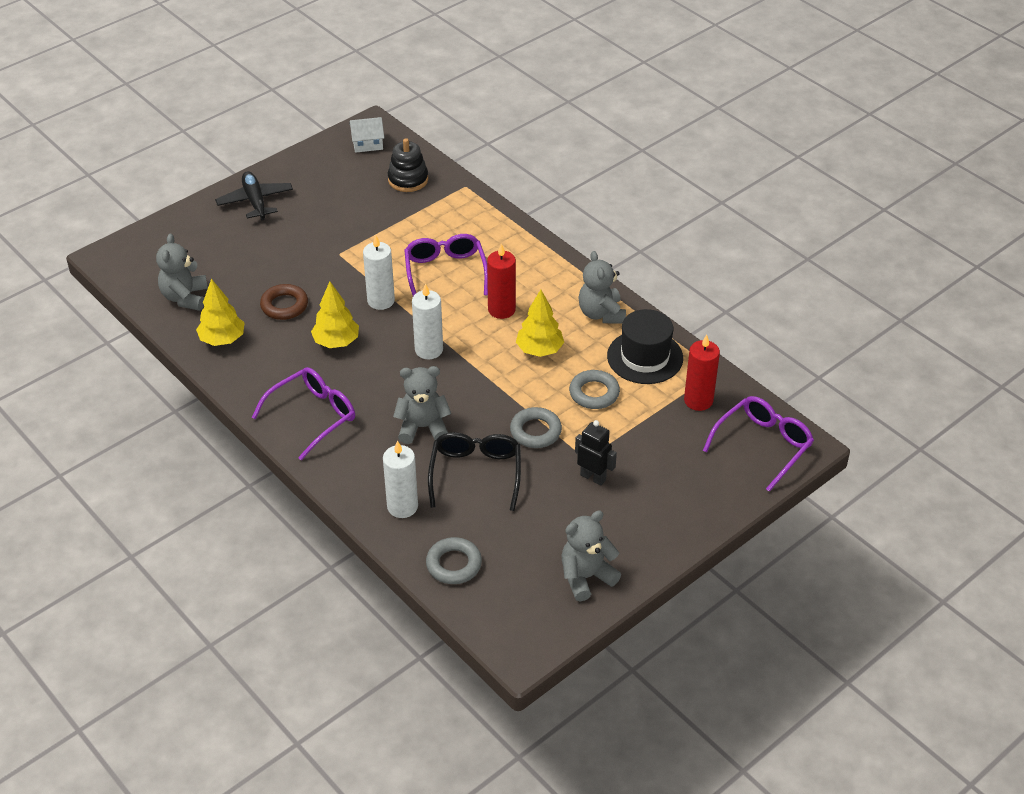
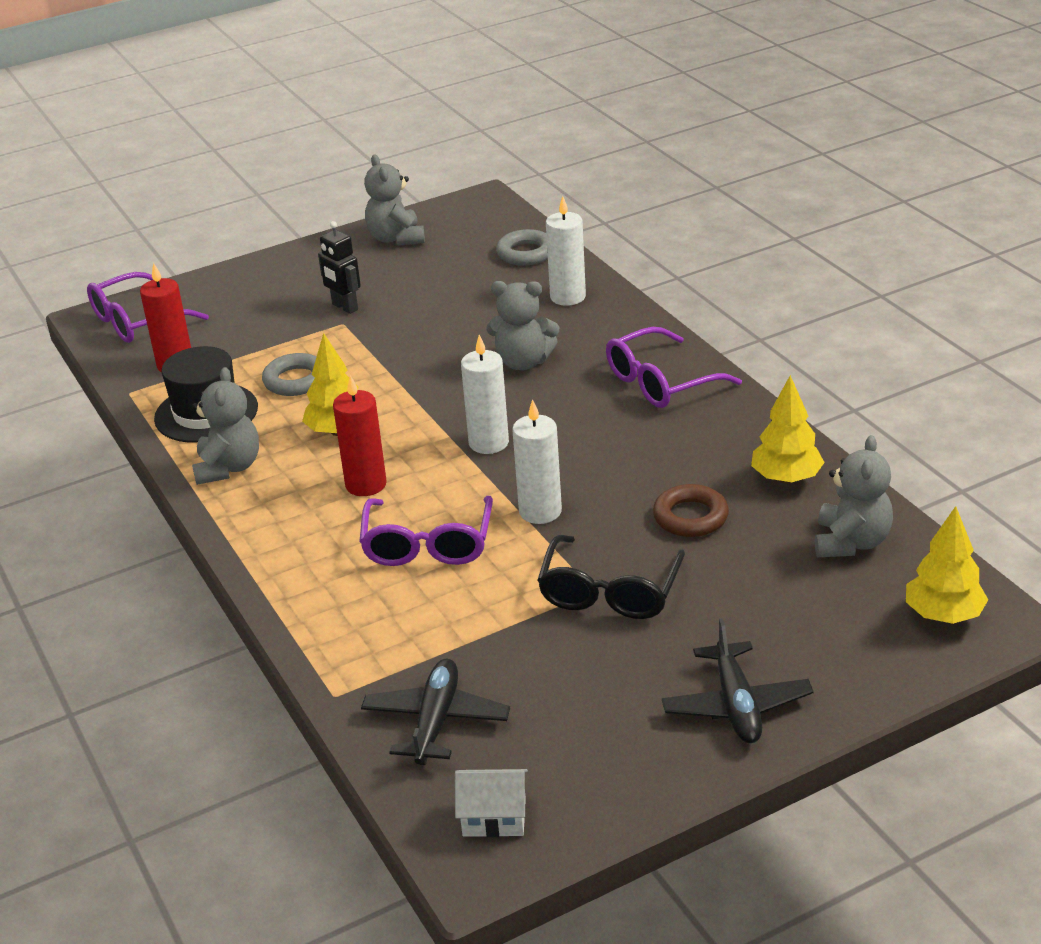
camera: 165 degrees left, 10 degrees down
yellow tree [311,281,359,348] -> yellow tree moved to [906,506,988,624]
black stacking toy [388,138,428,192] -> black plane [361,659,510,765]
black glasses [428,432,521,511] -> black glasses moved to [537,535,685,619]
grey ring [510,407,562,448] -> none
grey teddy bear [561,510,621,602] -> grey teddy bear turned 90 degrees clockwise [364,154,425,246]

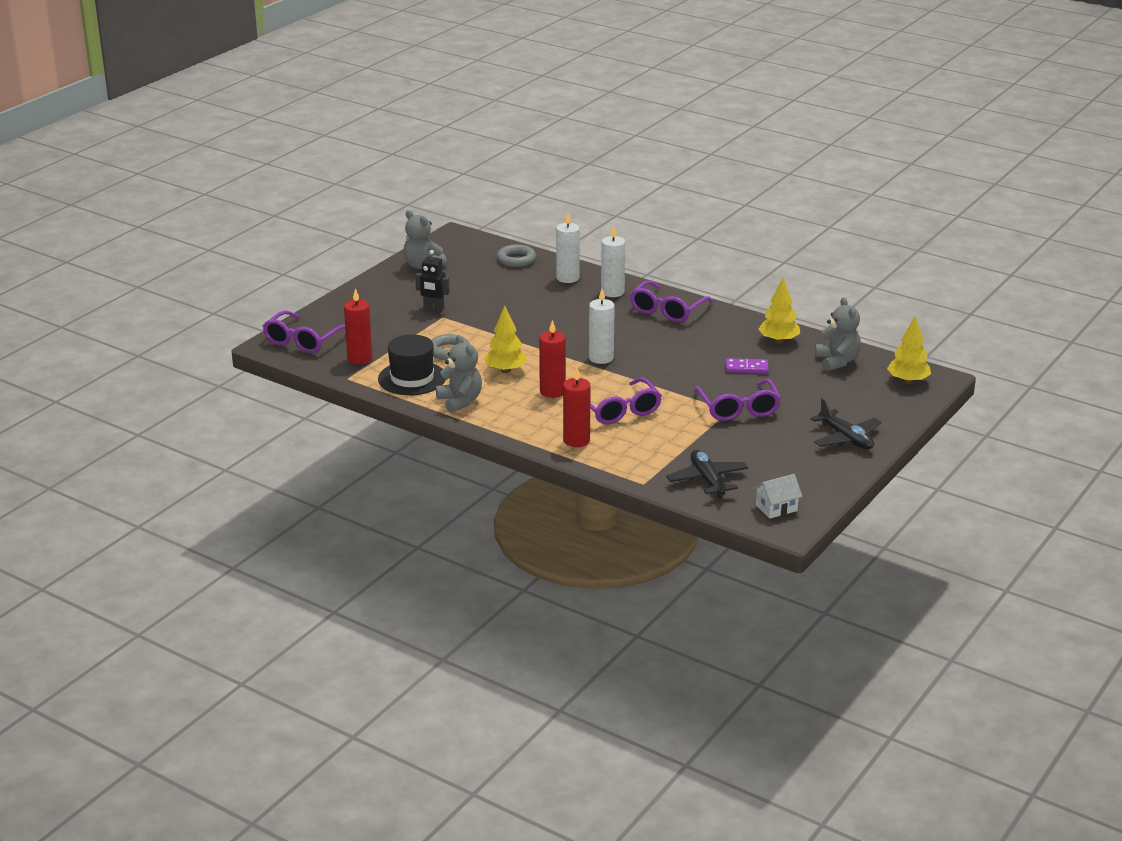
camera: 30 degrees left, 5 degrees down
grey teddy bear [487,281,559,370] -> none
white candle [512,399,562,524] -> white candle moved to [601,225,625,297]
black glasses [537,535,685,619] -> purple glasses [694,379,781,421]
brown ring [653,484,729,537] -> purple domino [726,358,768,374]
none -> red candle [563,367,591,447]

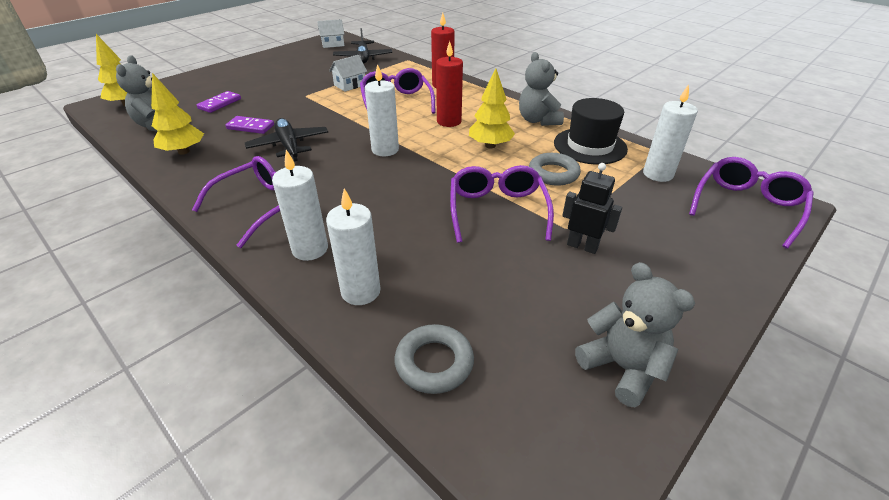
camera: 170 degrees left, 10 degrees up
red candle [344,288,373,364] -> white candle [643,84,698,182]
purple glasses [694,379,781,421] -> purple glasses moved to [450,165,554,243]
black plane [811,398,881,450] -> black plane moved to [245,118,328,161]
none -> purple domino [197,91,241,113]
none -> white house [329,55,367,92]

